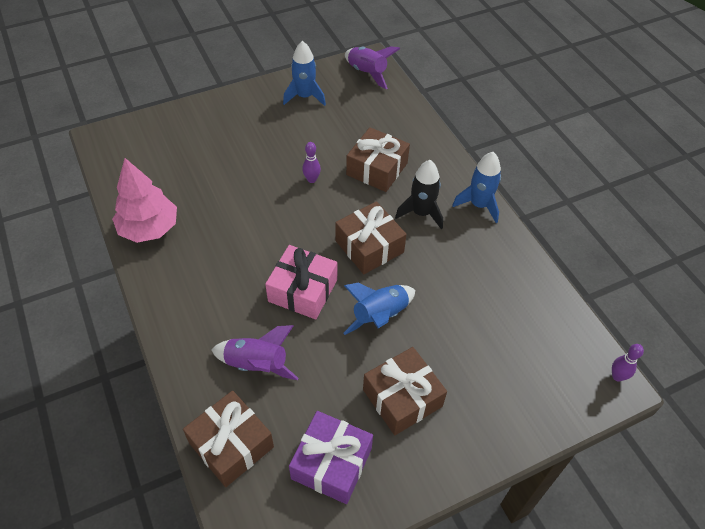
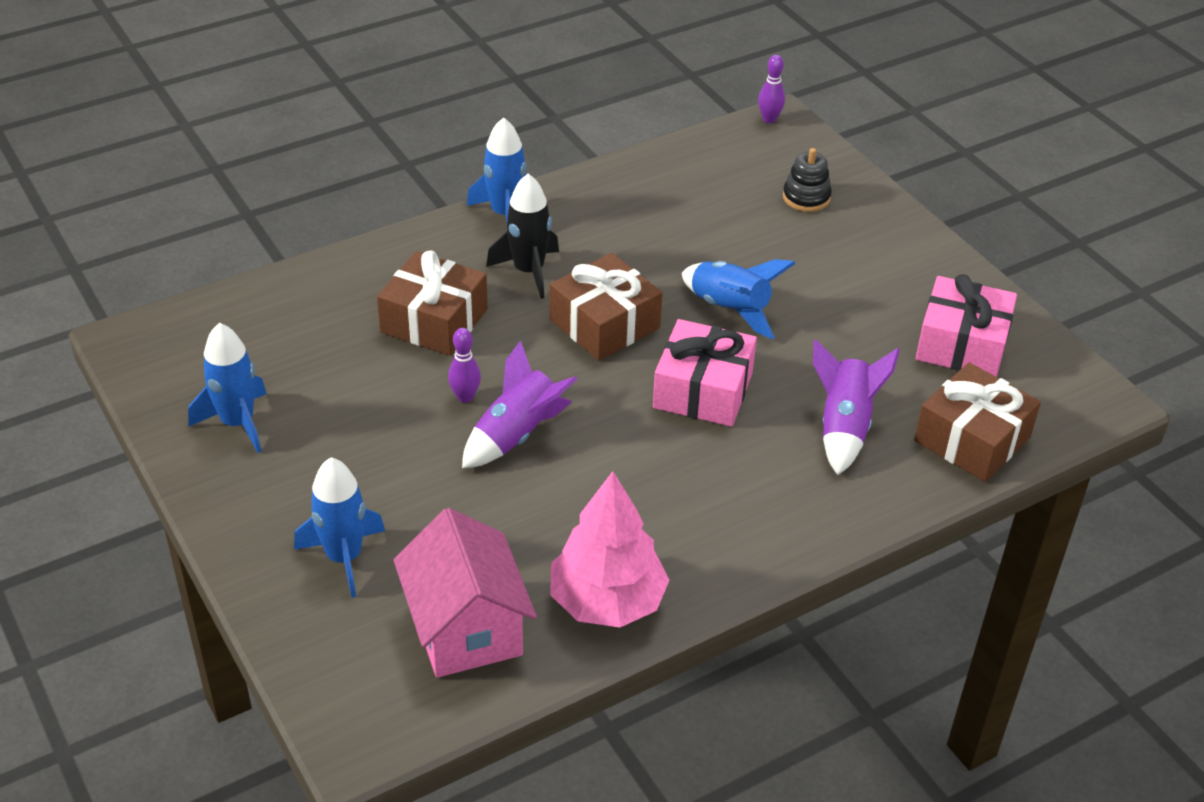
camera: 95 degrees left, 10 degrees down
purple gift [289,411,373,504] -> pink gift [916,274,1017,377]
purple rocket [345,46,400,89] -> purple rocket moved to [462,340,577,468]
brown gift [363,347,447,435] -> none
none -> blue rocket [294,457,385,598]
none -> pink house [394,508,537,678]
none -> black stacking toy [783,148,832,212]

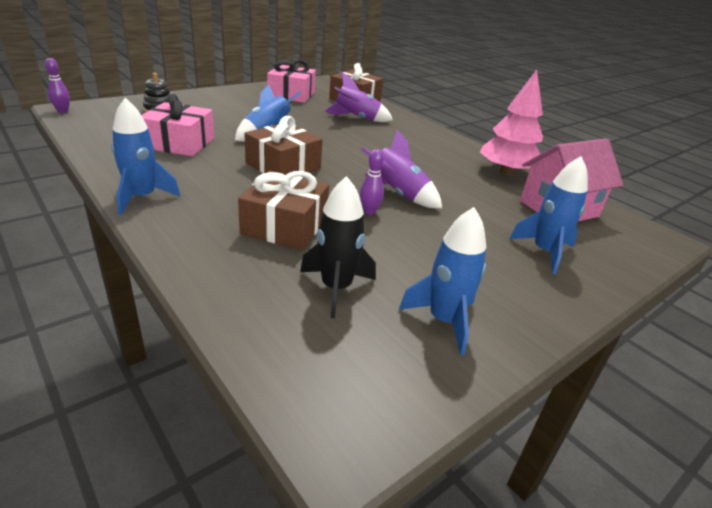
camera: 100 degrees left, 10 degrees down
black rocket [486,174,559,299] -> black rocket moved to [300,176,376,318]
pink gift [653,319,757,427] -> pink gift moved to [141,94,214,156]

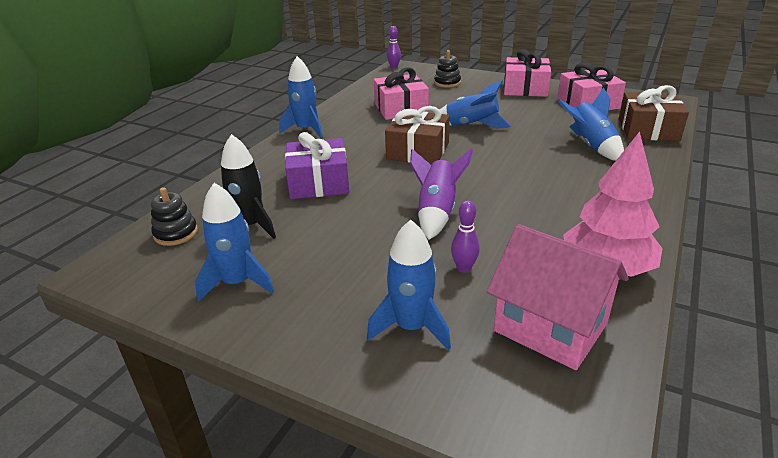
camera: 70 degrees right, 0 degrees up
brown gift [238,171,329,250] -> purple gift [285,132,349,199]
purple rocket [324,72,393,122] -> blue rocket [558,87,624,161]
purple bowling pin [360,149,384,215] -> purple bowling pin moved to [451,200,480,273]
none -> black stacking toy [151,187,198,246]
none -> pink gift [504,49,551,97]

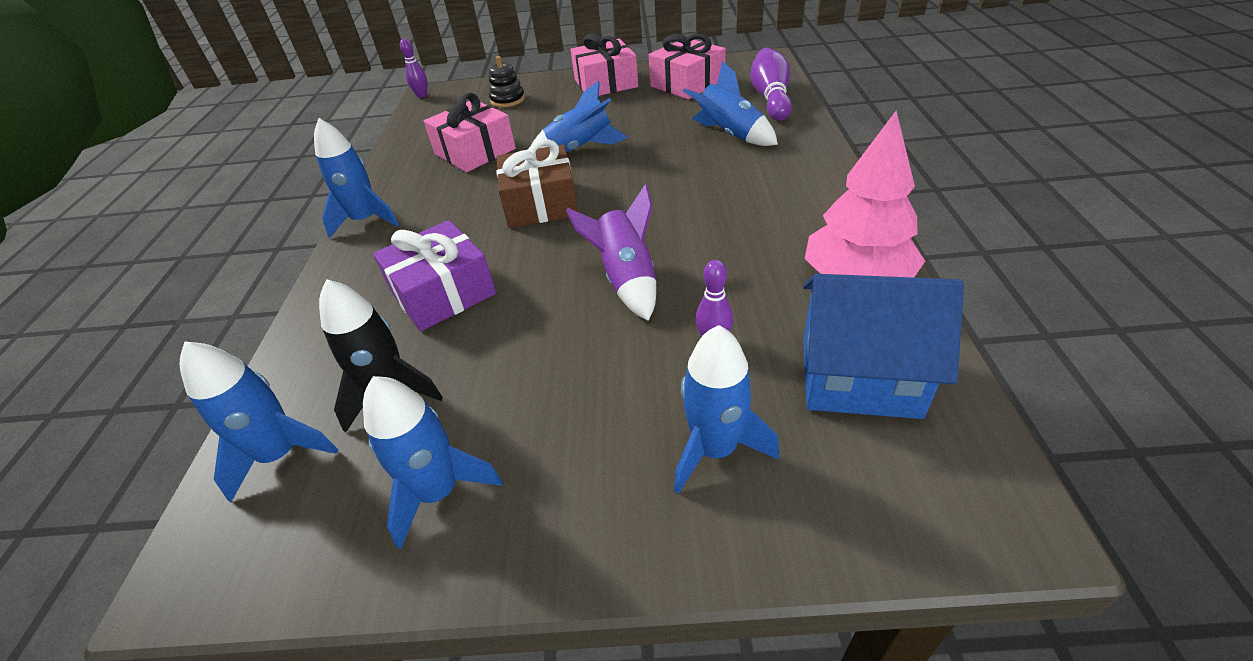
camera: 25 degrees left, 10 degrees up
black stacking toy [151,187,198,246] -> blue rocket [180,341,338,502]
pink house [487,224,629,370] -> blue house [803,274,964,419]
brown gift [619,85,689,141] -> purple bowling pin [750,48,792,121]

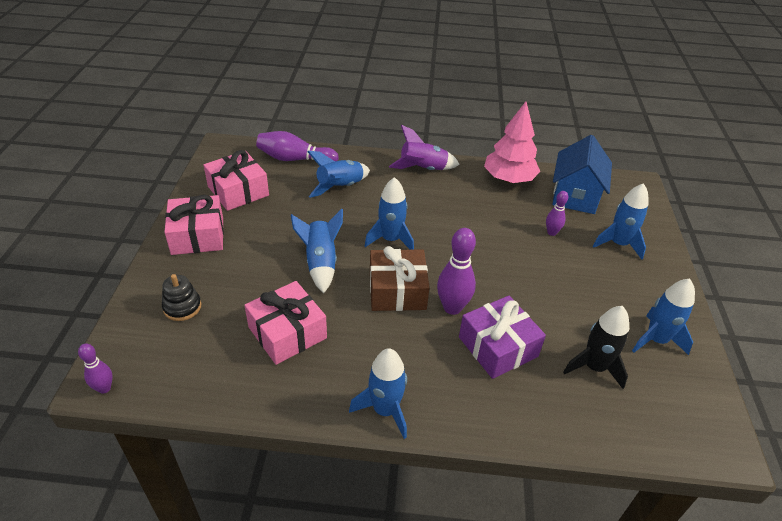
camera: 90 degrees left, 0 degrees up
blue rocket [180,341,338,502] -> blue rocket moved to [365,177,414,250]
purple rocket [566,184,656,321] -> purple rocket moved to [389,125,460,170]
none -> purple bowling pin [437,228,476,315]

